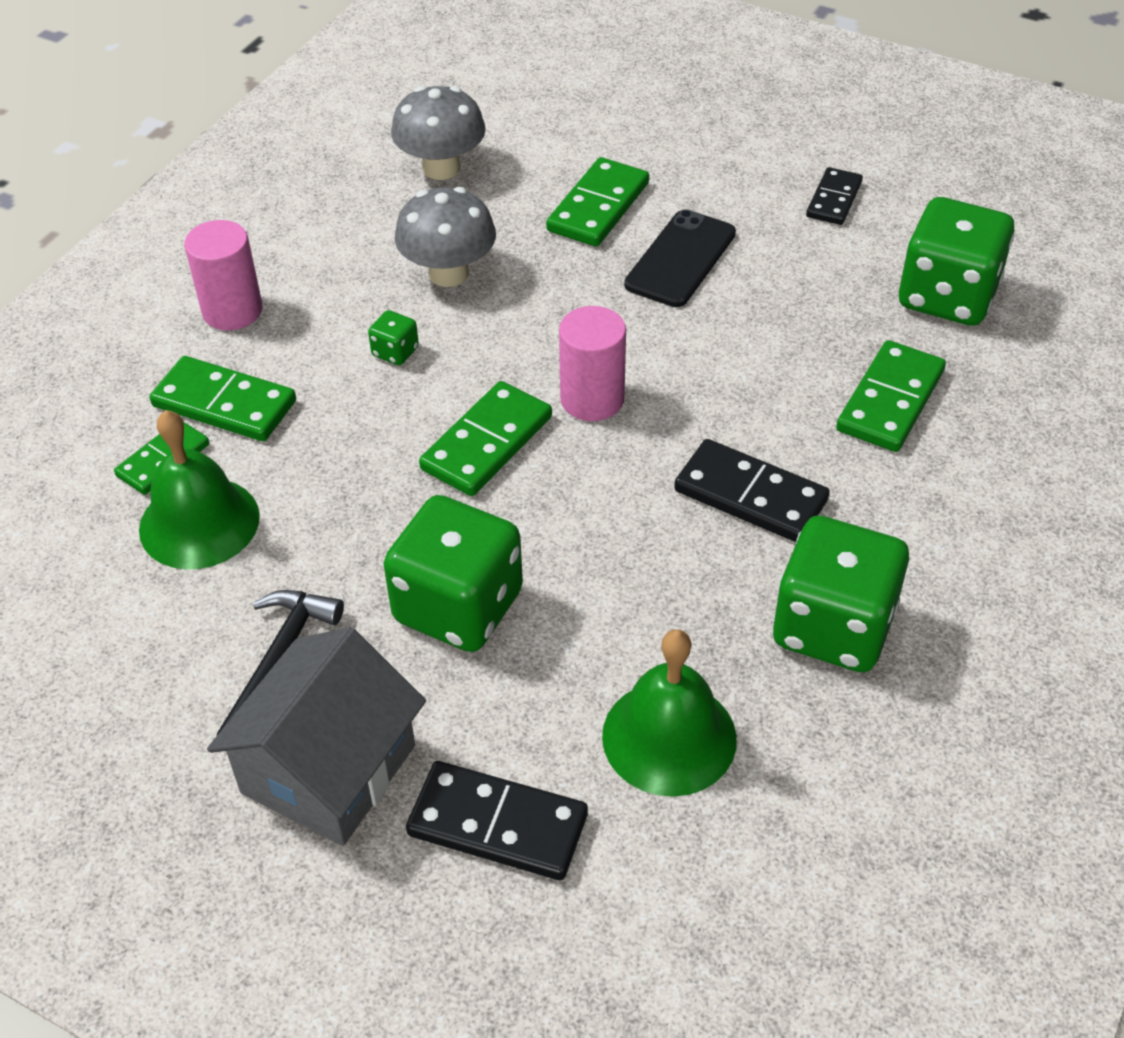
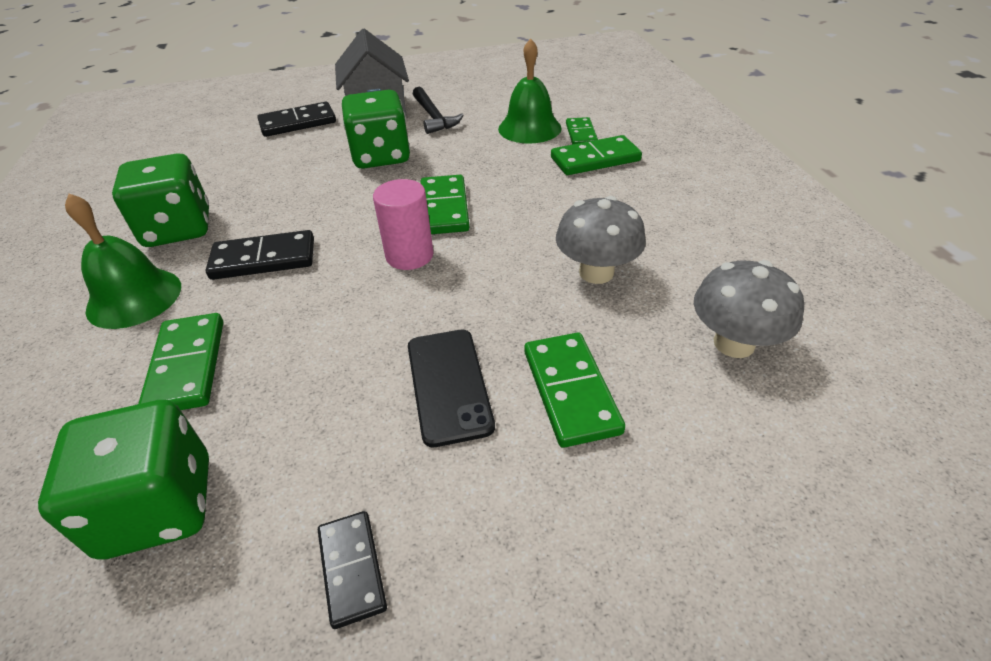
camera: 140 degrees right, 5 degrees down
pink cylinder [184,220,262,330] -> none
green dice [368,310,419,365] -> none
green bell [602,629,737,797] -> green bell moved to [65,194,181,329]

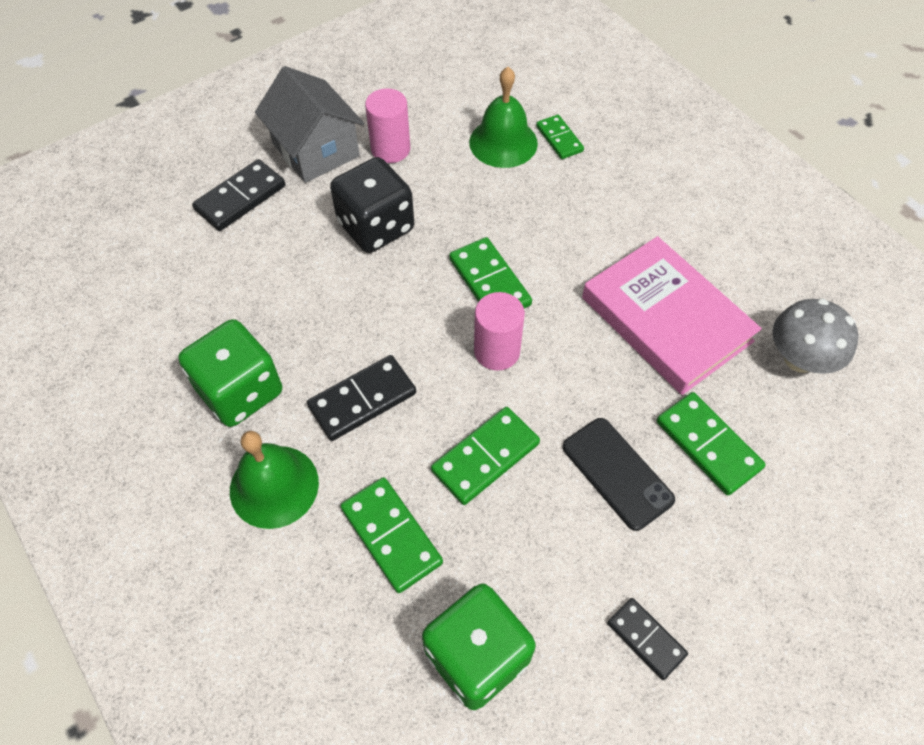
camera: 25 degrees left, 15 degrees up
green dice [342,90,410,169] -> black dice [330,157,414,253]
black hammer [413,87,464,134] -> pink cylinder [365,88,410,163]
green domino [551,135,642,175] -> green domino moved to [431,407,540,505]
grey mushroom [556,196,646,284] -> pink book [582,236,762,395]

